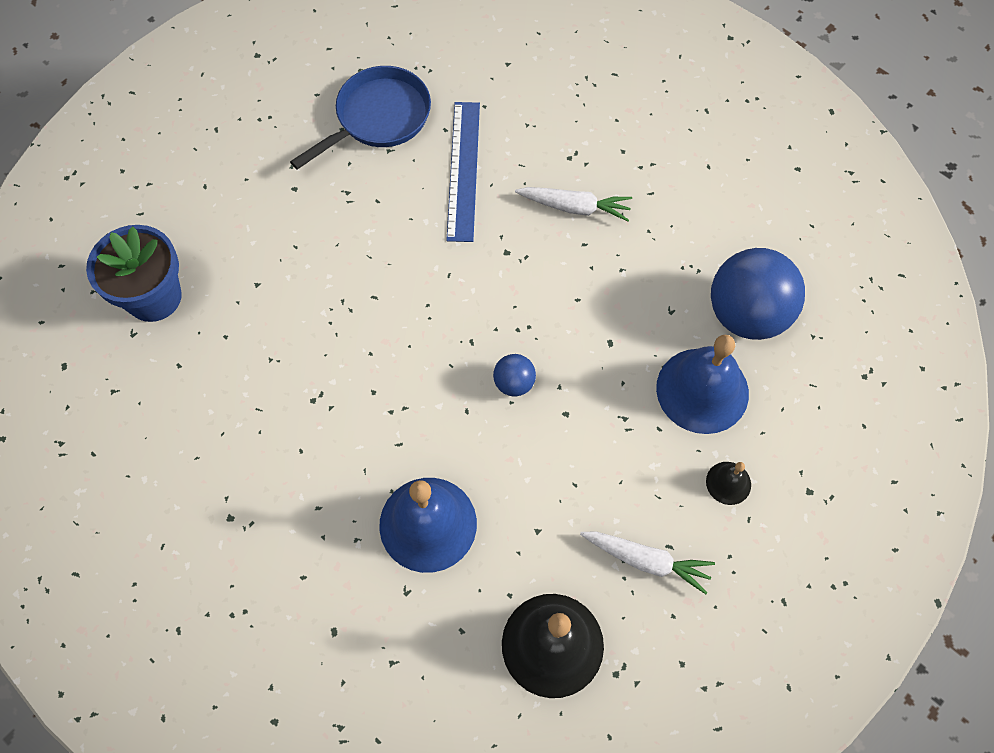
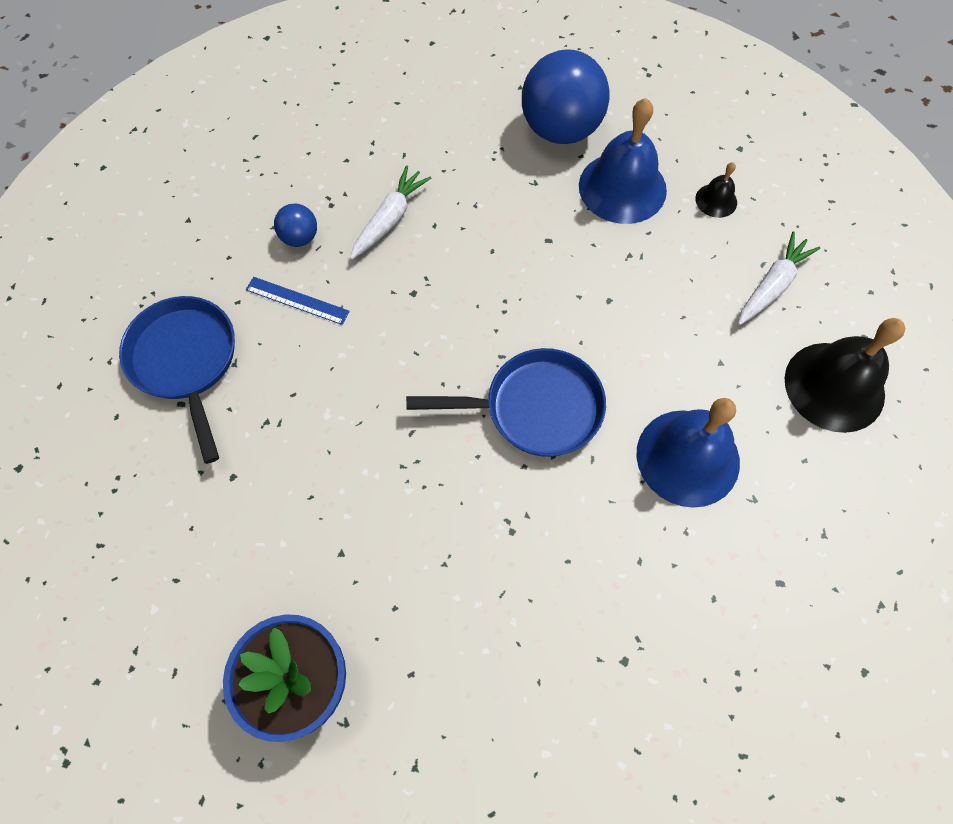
camera: 70 degrees left, 0 degrees up
blue ruler [447,102,480,242] -> blue ruler [246,277,350,325], size x0.58
blue ball [493,354,536,396] -> blue ball moved to [274,204,317,247]
none -> blue pan [406,348,606,457]

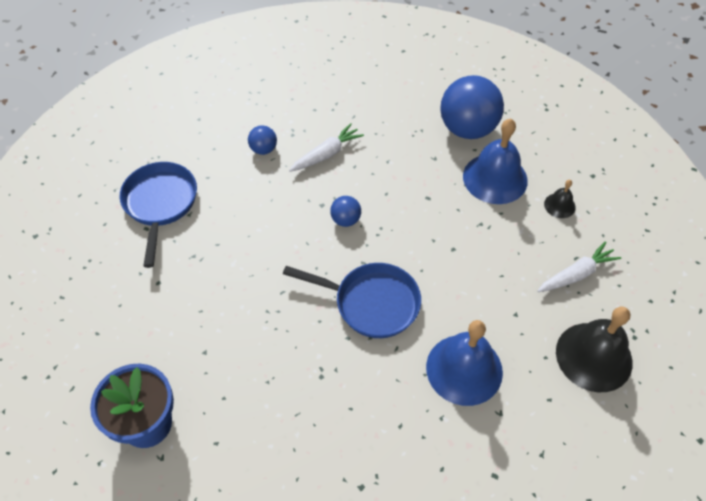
camera: 20 degrees right, 10 degrees down
blue ruler [246,277,350,325] -> none
none -> blue ball [330,196,361,227]

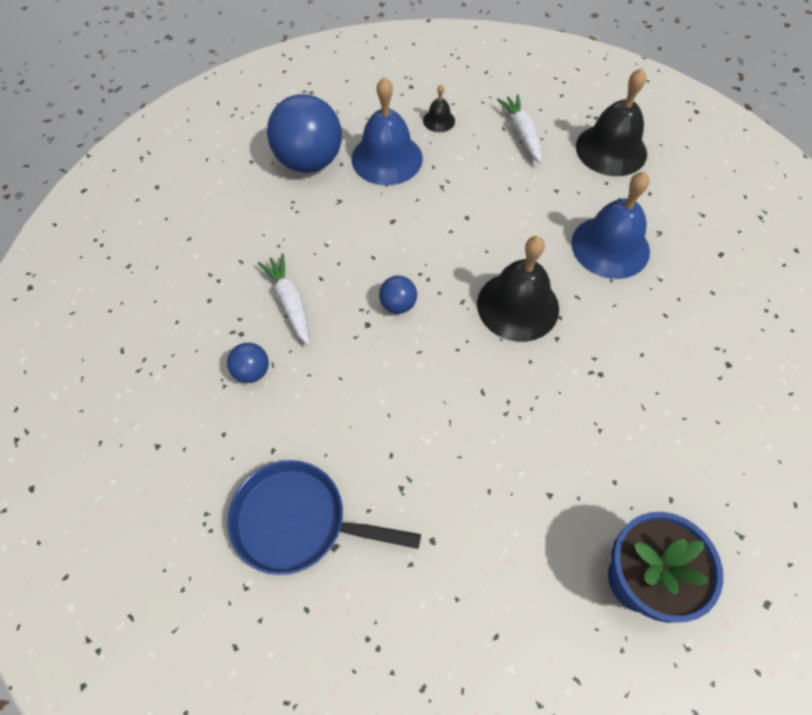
camera: 75 degrees left, 5 degrees up
blue pan [283,263,421,338] -> black bell [477,236,559,342]

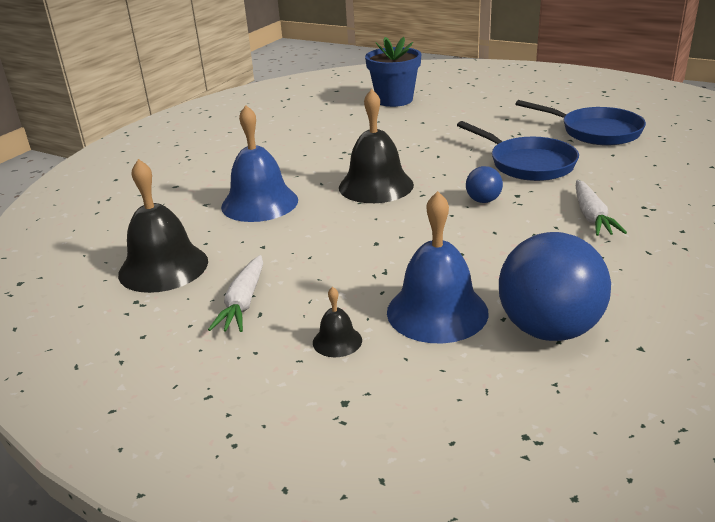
camera: 155 degrees left, 30 degrees down
blue ball [227,343,269,383] -> none
none -> blue pan [457,121,579,181]

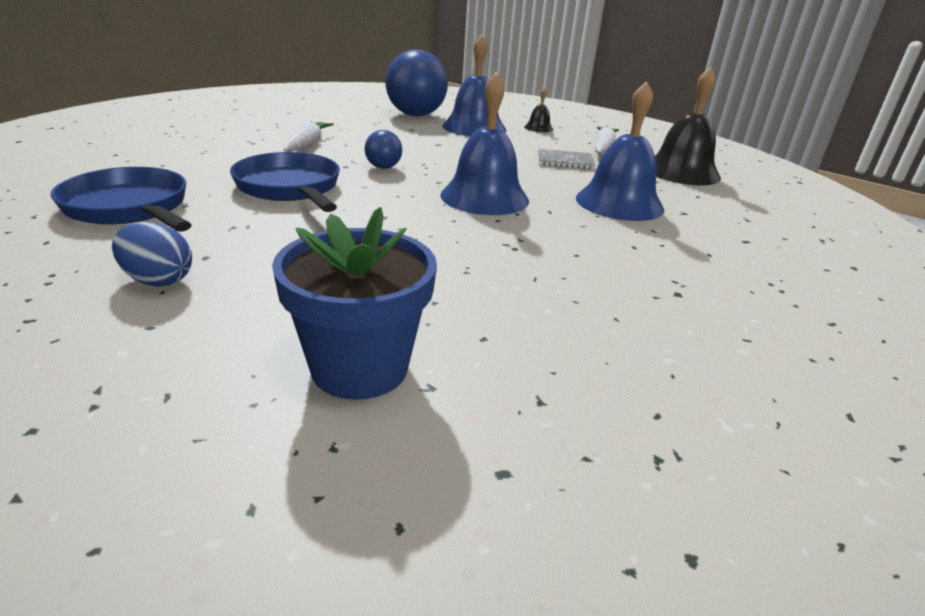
camera: 175 degrees left, 0 degrees up
black bell [339,89,414,203] -> blue bell [440,72,529,215]
none -> blue egg [112,222,192,287]
none -> grey notebook [538,149,595,169]

